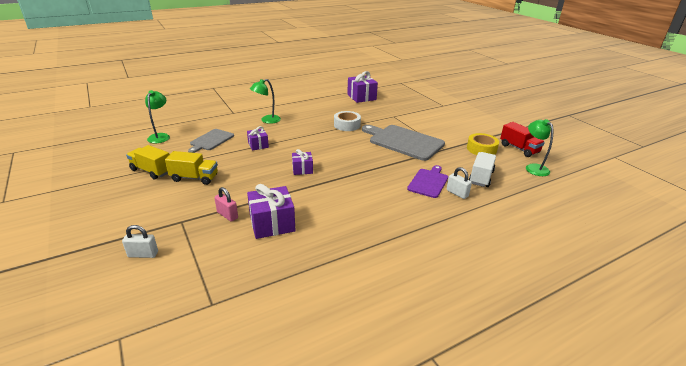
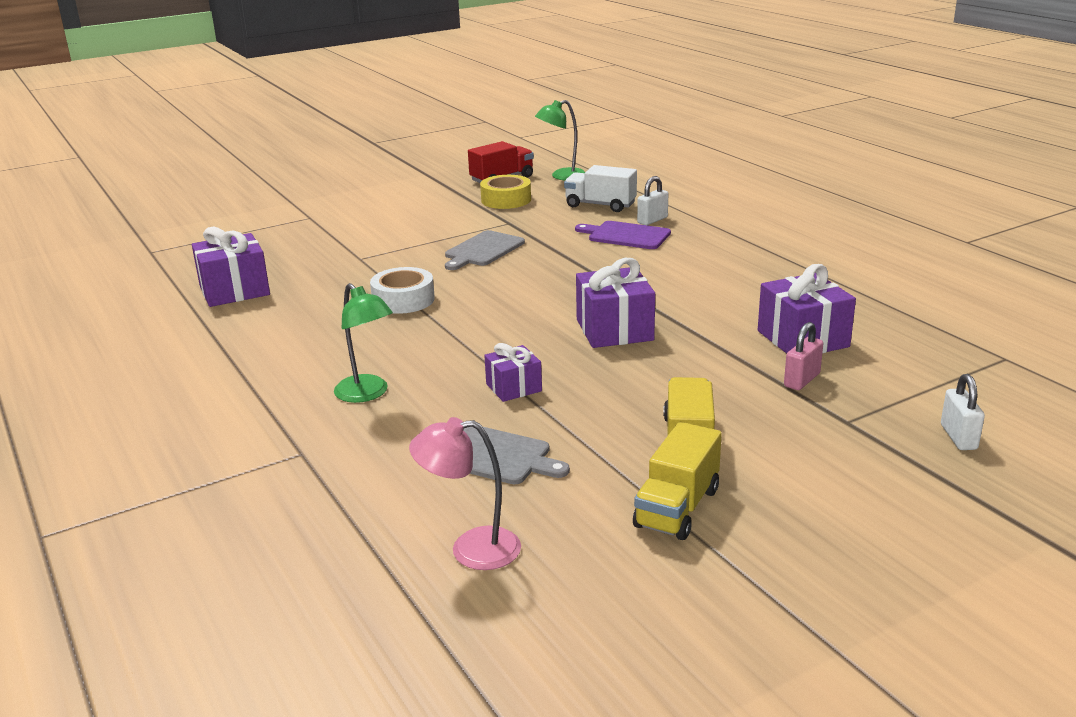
camera: 90 degrees left, 5 degrees down
green lamp [145,90,170,143] -> pink lamp [409,417,521,570]
purple gift [292,149,313,175] -> purple gift [576,258,655,348], size x1.69
grey cutting board [362,125,445,161] -> grey cutting board [445,230,525,270], size x0.58

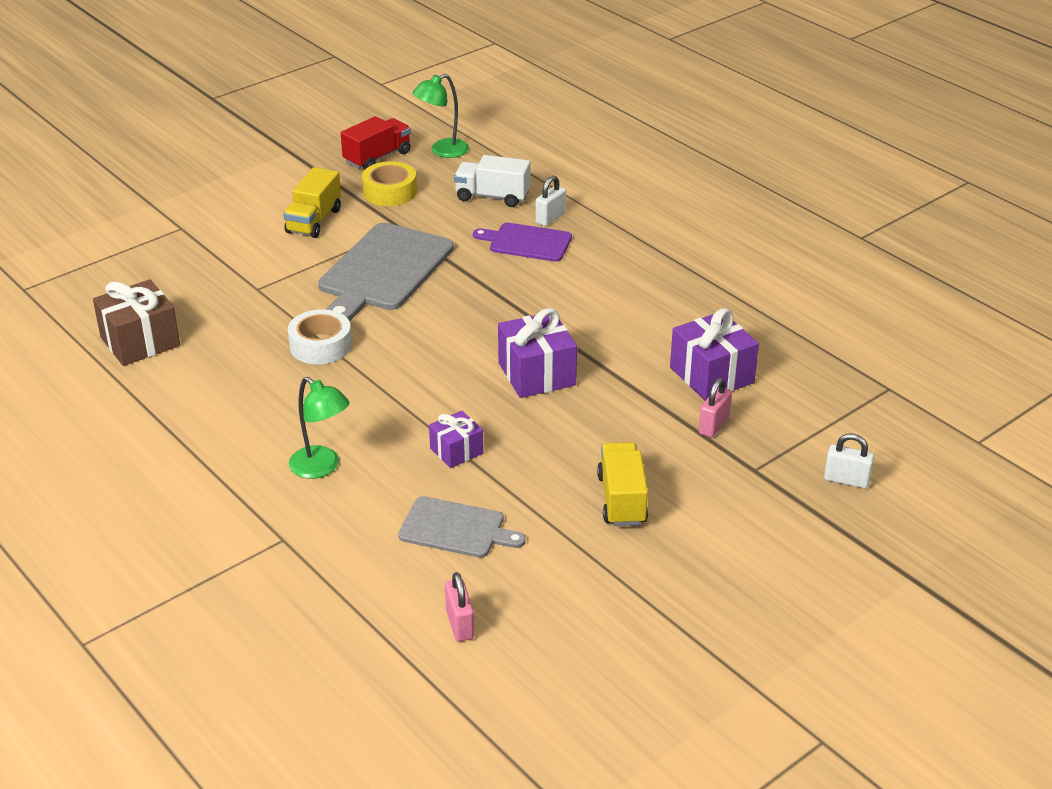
camera: 10 degrees left, 10 degrees up
purple gift [192,227,270,307] -> brown gift [93,280,180,366]
pink lamp [409,417,521,570] -> pink padlock [445,572,474,642]
grey cutting board [445,230,525,270] -> grey cutting board [318,223,454,321], size x1.73
yellow truck [633,422,722,540] -> yellow truck moved to [283,167,341,238]
white padlock [941,374,985,450] -> white padlock turned 60 degrees counterclockwise [824,433,874,489]

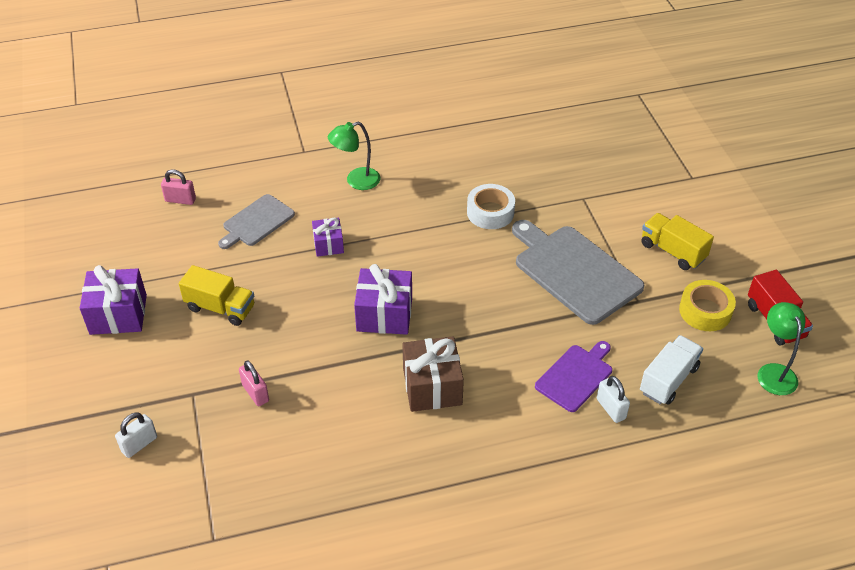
camera: 115 degrees right, 10 degrees up
brown gift [93,280,180,366] -> brown gift moved to [402,336,464,412]
purple gift [670,308,759,401] -> purple gift moved to [80,265,147,335]

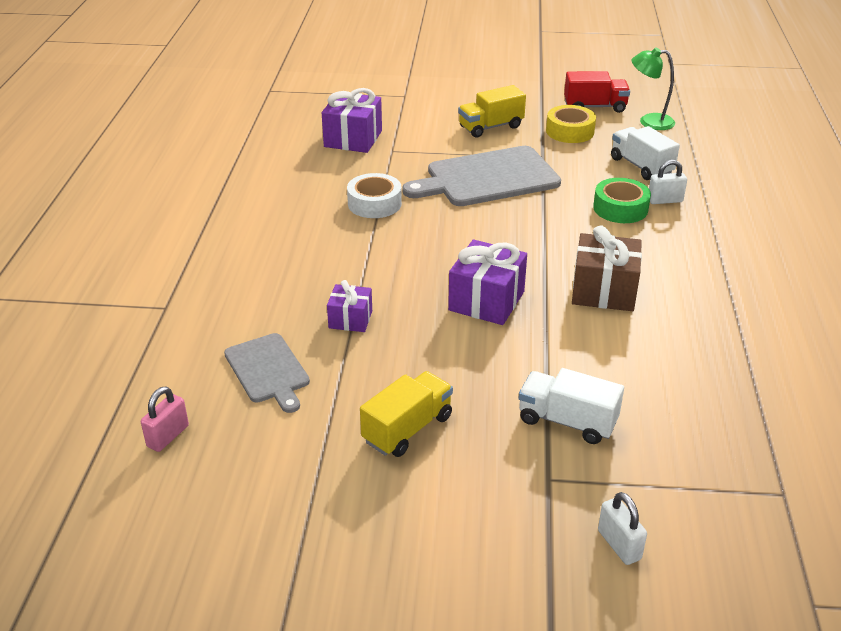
camera: 70 degrees left, 10 degrees down
purple gift [80,265,147,335] -> purple gift moved to [322,88,382,153]
pink padlock [239,360,269,406] -> white truck [518,368,624,444]
green lamp [328,122,380,190] -> none
purple cutting board [535,341,612,412] -> green tape [593,178,651,223]

